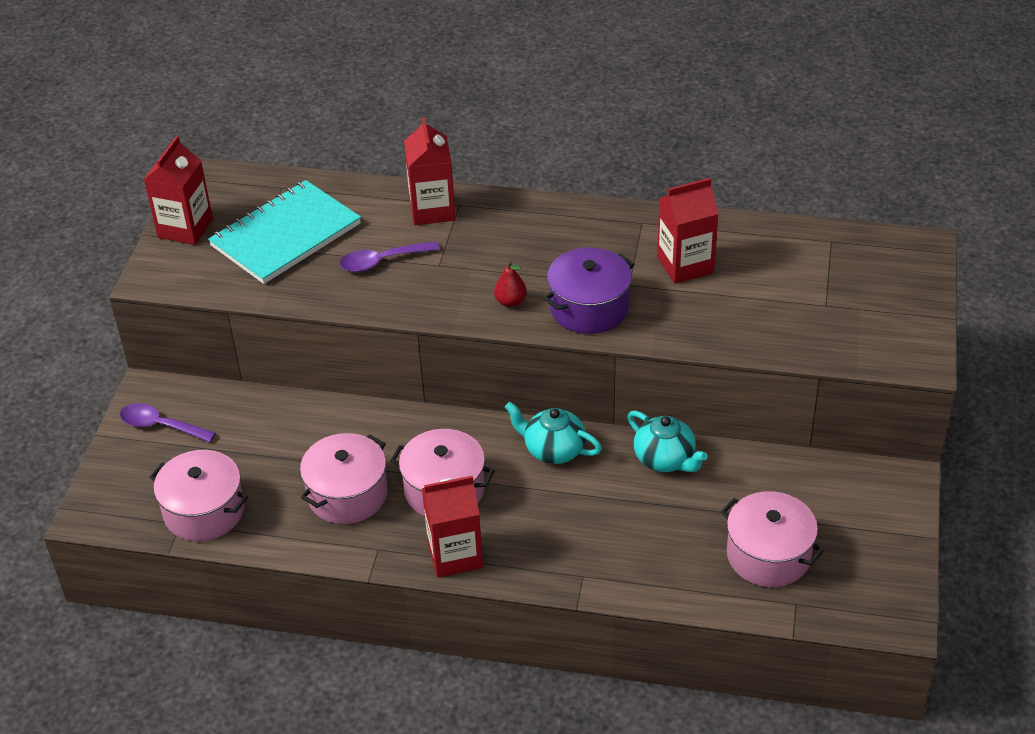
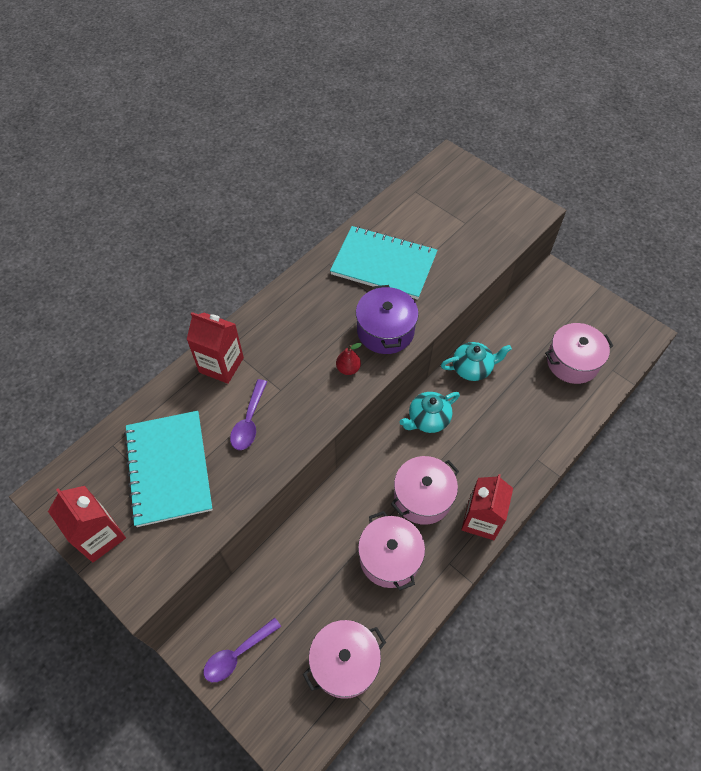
camera: 60 degrees left, 15 degrees up
red carton [657,178,719,284] -> turquoise notebook [330,226,438,300]

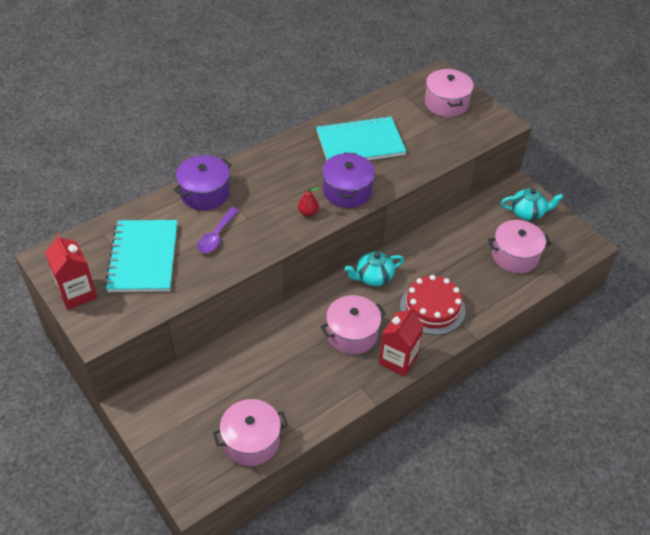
camera: 10 degrees right, 10 degrees down
red carton [186,312,244,384] -> purple pot [174,155,232,210]
purple spoon [203,618,281,682] -> none
turquoise notebook [330,226,438,300] -> turquoise notebook turned 45 degrees counterclockwise [316,116,407,160]
pink pot [358,511,425,591] -> pink pot moved to [425,69,474,117]
turquoise teapot [441,342,512,381] -> turquoise teapot moved to [501,188,563,220]
none -> red cake [400,275,466,335]

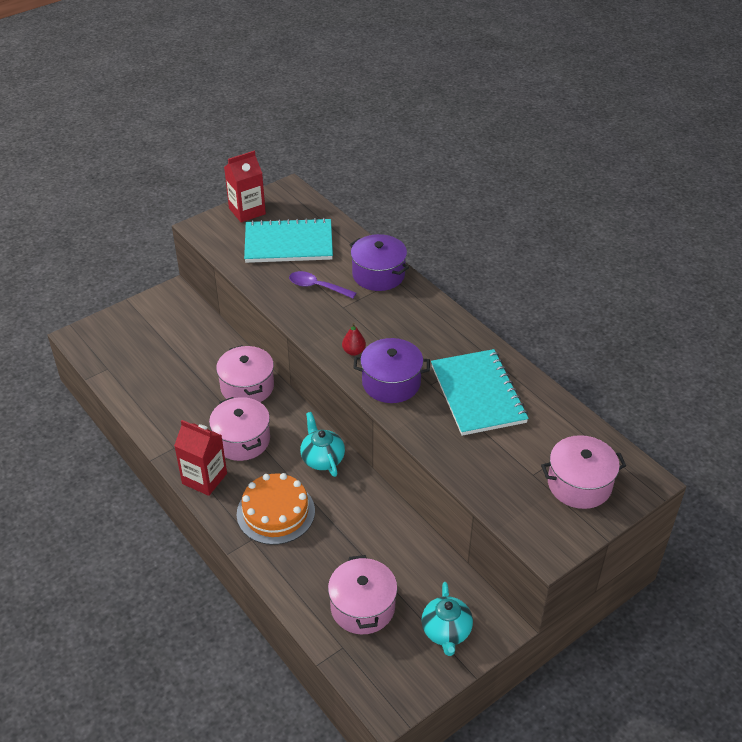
camera: 90 degrees right, 5 degrees down
pink pot [213,399,288,466] -> pink pot moved to [216,345,274,402]
red cake [400,275,466,335] -> orange cake [237,473,315,545]

